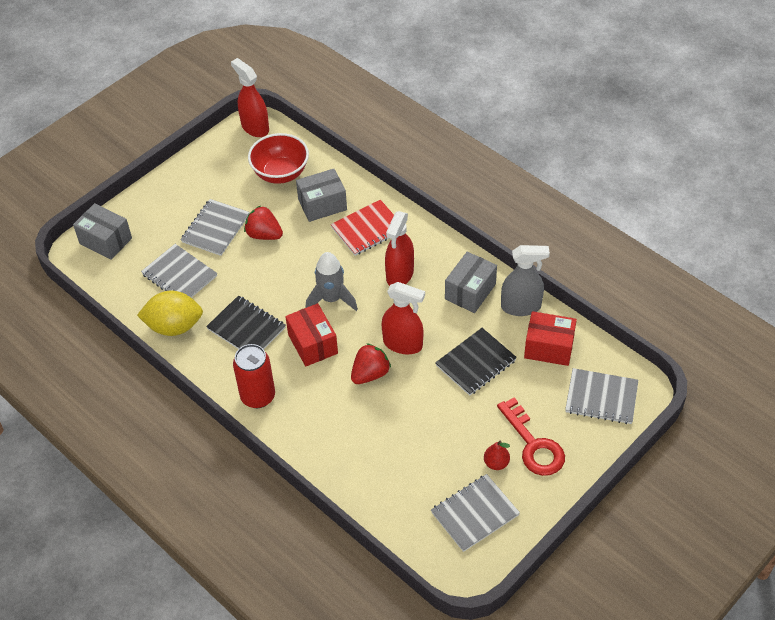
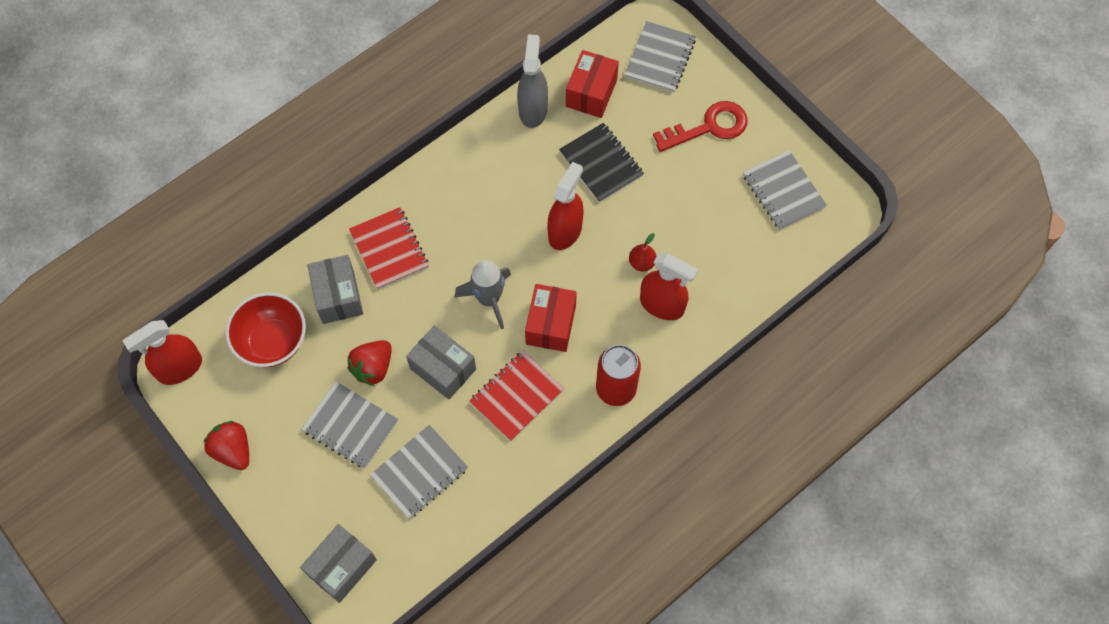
camera: 85 degrees left, 15 degrees up
yellow lemon [137,291,203,336] -> none
black notebook [206,295,286,349] -> red notebook [470,350,564,441]
red box [285,303,338,367] -> red box turned 60 degrees counterclockwise [525,284,577,352]
red strawberry [351,343,391,384] -> red strawberry moved to [204,421,249,470]
red spray bottle [385,211,414,286] -> red spray bottle moved to [640,253,698,320]
grey box [445,252,497,313] -> grey box moved to [406,326,476,399]
red pear [484,441,510,470] -> red pear moved to [629,233,657,271]

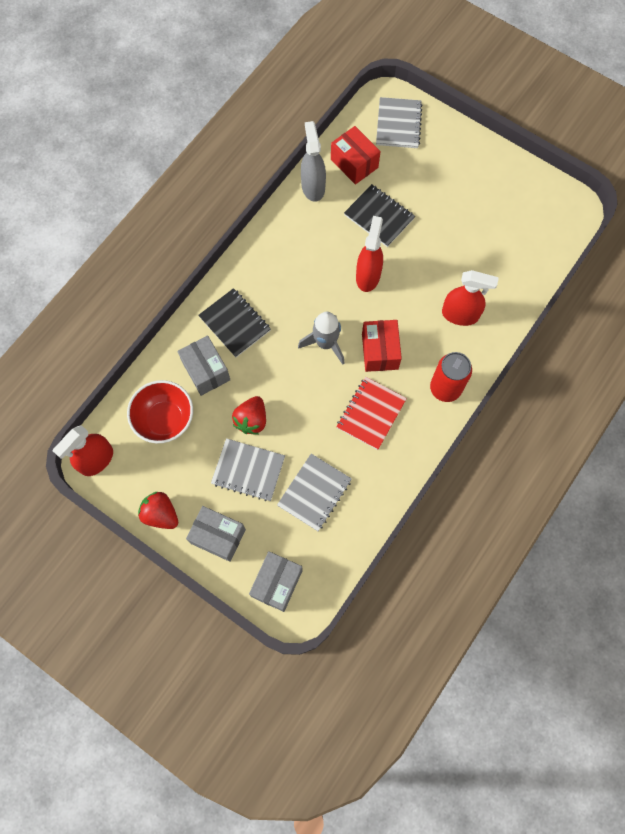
camera: 15 degrees left, 5 degrees up
red notebook [349,207,429,289] -> black notebook [198,288,271,357]
grey box [406,326,476,399] -> grey box moved to [186,506,246,562]
red box [566,50,619,118] -> red box turned 45 degrees counterclockwise [331,126,381,185]
red pear [629,233,657,271] -> none
red key [653,101,748,152] -> none
grey notebook [743,150,827,230] -> none

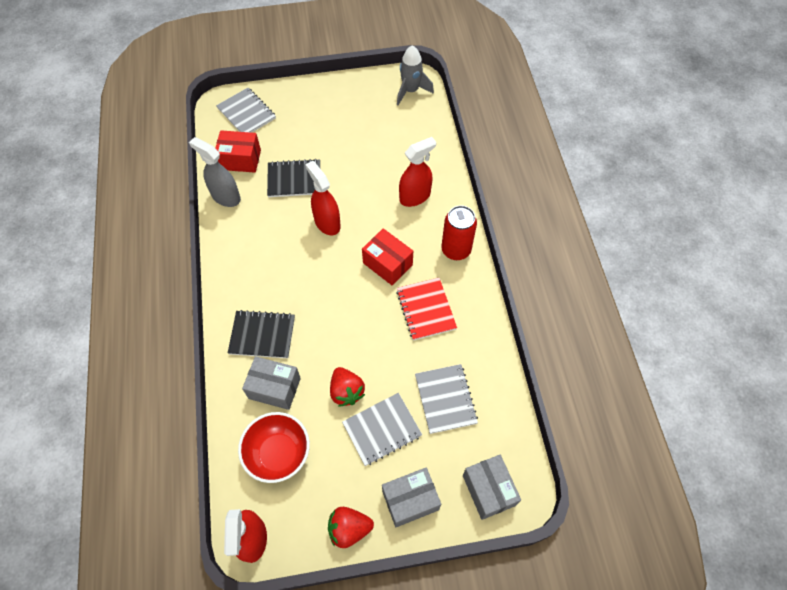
camera: 45 degrees left, 10 degrees down
grey rocket [298,312,344,365] -> grey rocket moved to [397,45,434,105]

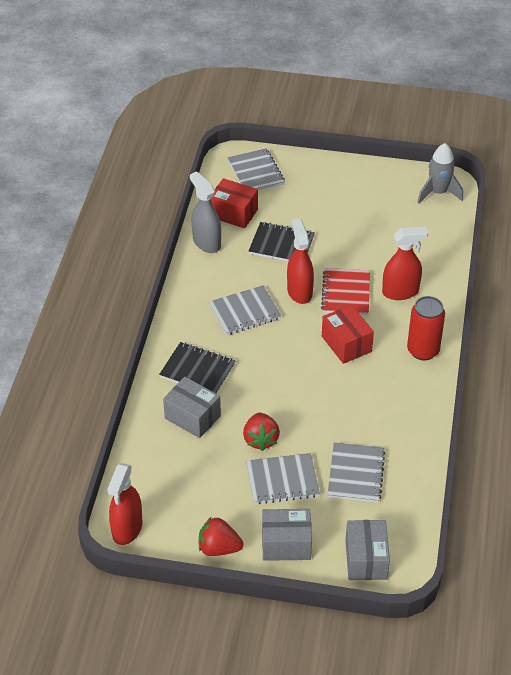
camera: 20 degrees right, 15 degrees down
red bowl [238,412,310,483] -> none
red notebook [396,278,457,340] -> red notebook moved to [321,268,370,315]
none -> grey notebook [209,285,281,335]

